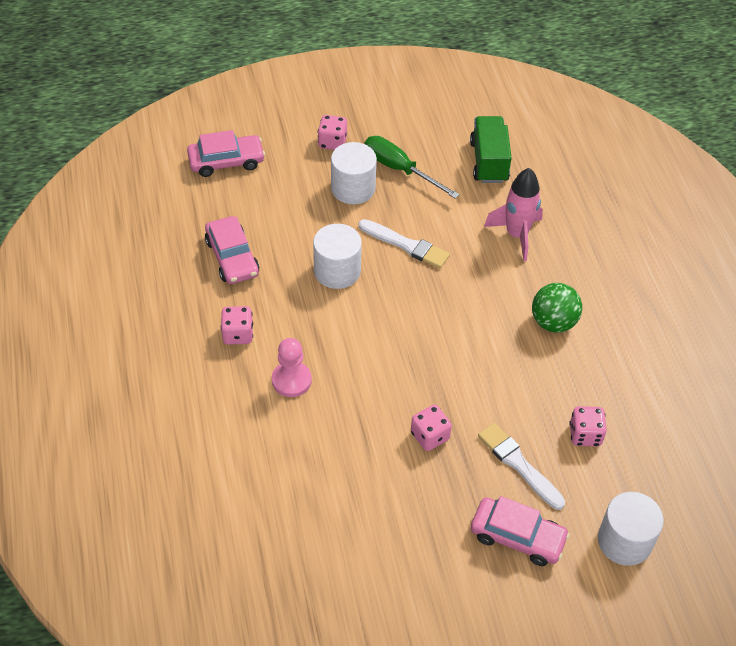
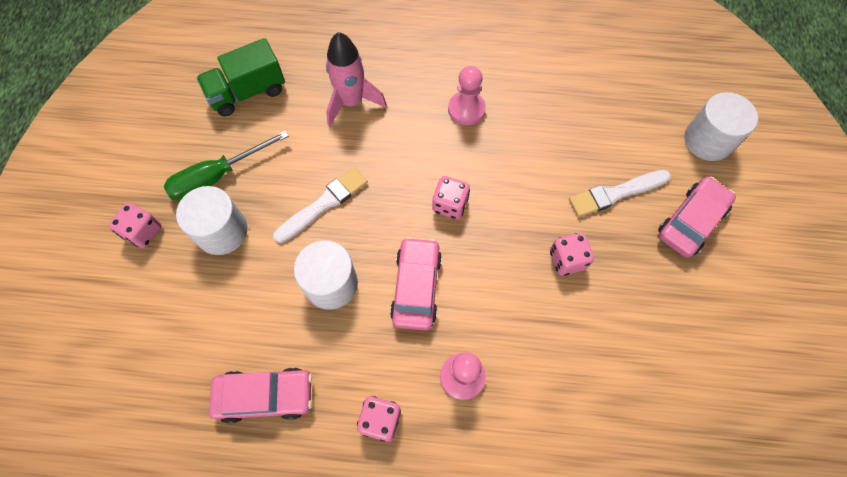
camera: 70 degrees left, 15 degrees up
pink car [187,130,265,177] -> pink car moved to [390,237,442,331]
green truck [470,116,512,183] -> green truck turned 45 degrees counterclockwise [196,38,285,116]
green ball [532,283,582,333] -> pink pawn [448,66,486,126]
pink dice [569,406,607,446] -> pink dice moved to [432,176,470,219]

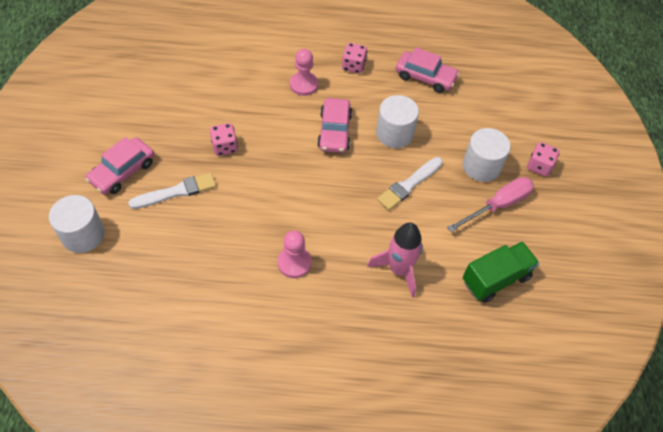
camera: 175 degrees right, 10 degrees down
green screwdriver [164,130,289,201] -> pink screwdriver [447,177,534,232]
pink car [209,368,312,423] -> pink car turned 150 degrees counterclockwise [396,47,460,93]
pink dice [432,176,470,219] -> none

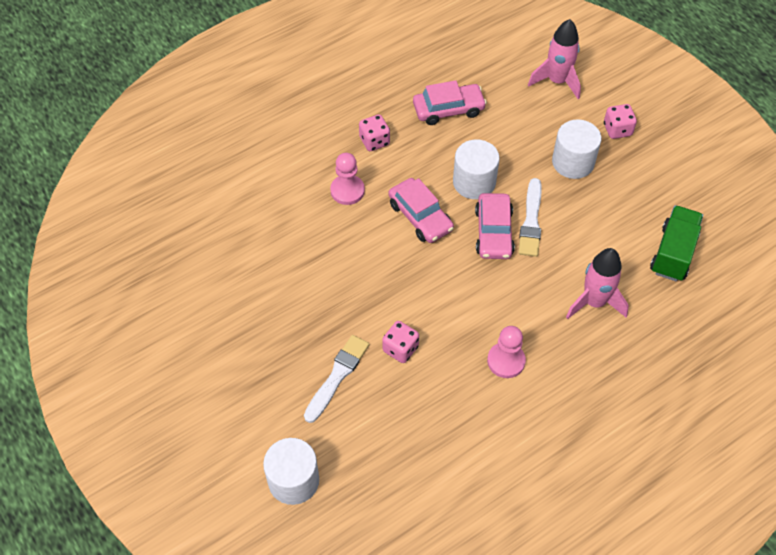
camera: 35 degrees left, 0 degrees up
pink car [85,137,155,194] -> pink car moved to [475,193,515,259]
pink dice [210,123,238,156] -> pink dice moved to [382,321,419,363]
pink screwdriver [447,177,534,232] -> none
none -> pink rocket [528,19,581,99]

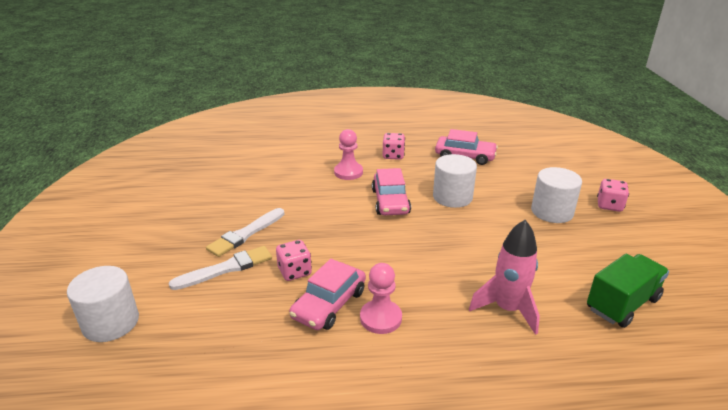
camera: 30 degrees right, 25 degrees down
pink car [475,193,515,259] -> pink car moved to [289,259,366,330]
white brush [518,178,542,257] -> white brush moved to [206,208,285,257]
pink rocket [528,19,581,99] -> none

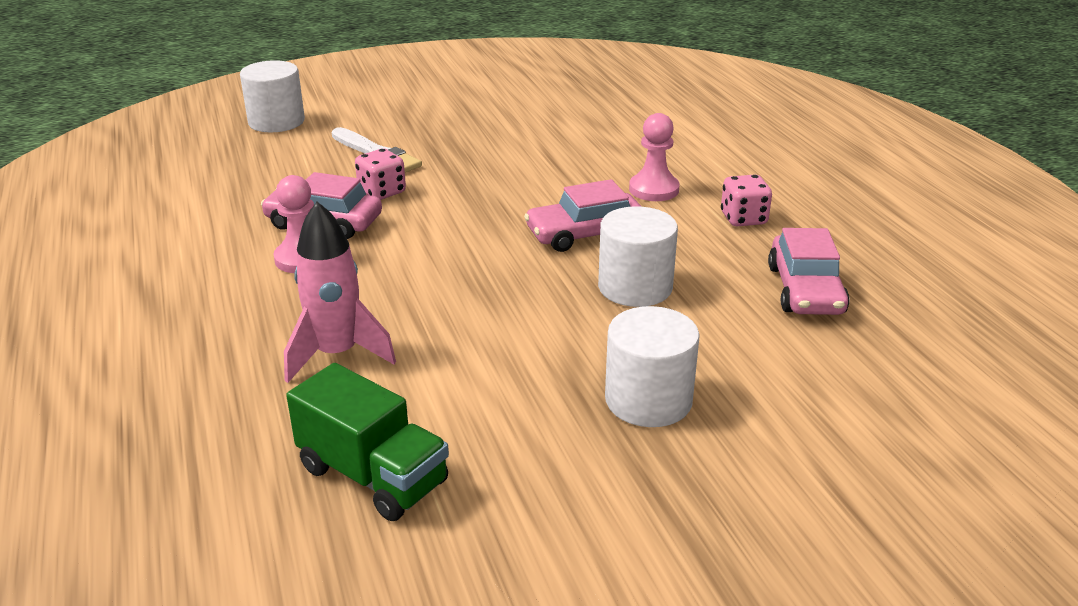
camera: 75 degrees right, 0 degrees up
white brush [206,208,285,257] -> none
pink dice [597,179,629,212] -> none

